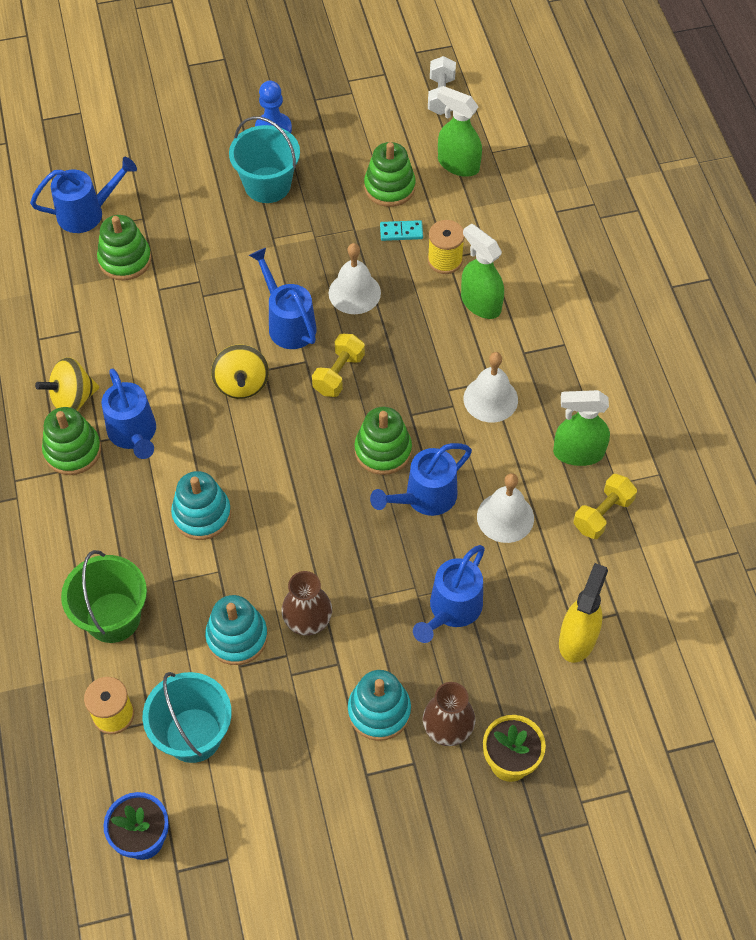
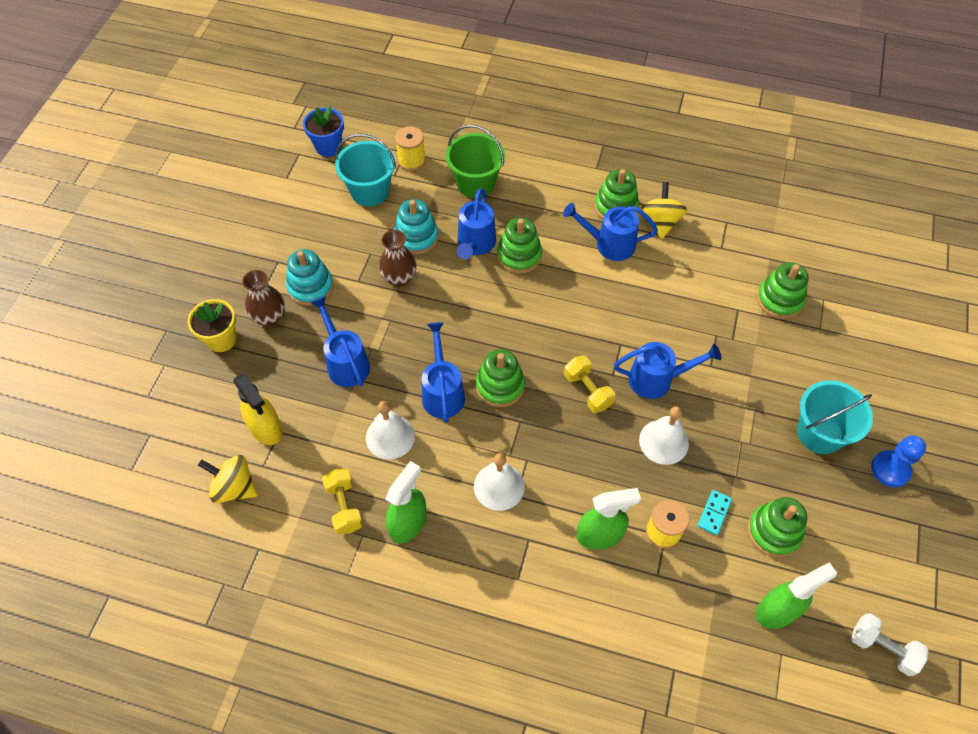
camera: 120 degrees right, 0 degrees up
blue watering can [30,157,137,233] -> blue watering can moved to [457,189,496,259]
turquoise stacking toy [171,471,231,540] -> green stacking toy [497,218,542,274]
yellow spinning top [211,345,269,399] -> yellow spinning top moved to [198,455,258,503]

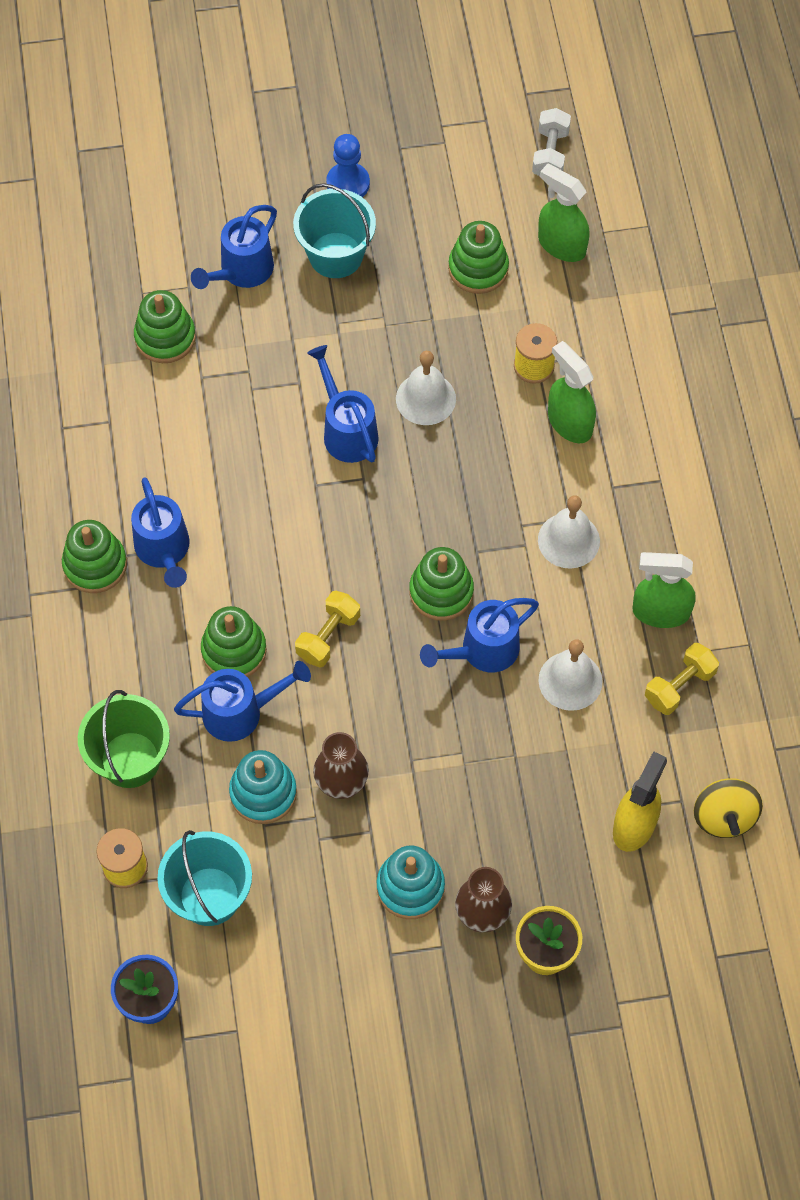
camera: 115 degrees left, 5 degrees up
blue watering can [310,296,370,387] -> blue watering can moved to [191,205,277,289]
yellow dumbbell [564,356,616,413] -> yellow dumbbell moved to [295,591,360,667]
yellow spinning top [641,182,687,239] -> none
turquoise domino [698,490,732,535] -> none

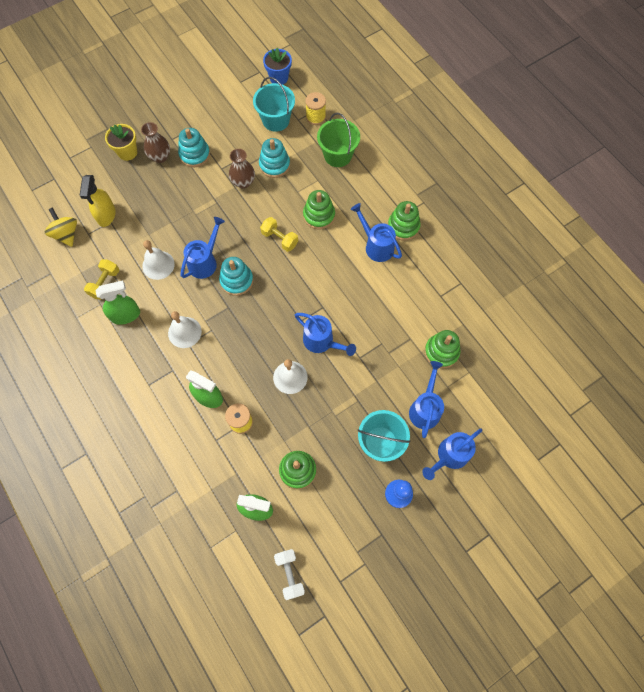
camera: 155 degrees right, 5 degrees up
blue watering can [174,661,311,742] -> blue watering can moved to [422,428,482,480]
yellow dumbbell [295,591,360,667] -> yellow dumbbell turned 60 degrees counterclockwise [260,217,298,252]
green stacking toy [409,547,474,621] -> turquoise stacking toy [219,257,253,296]

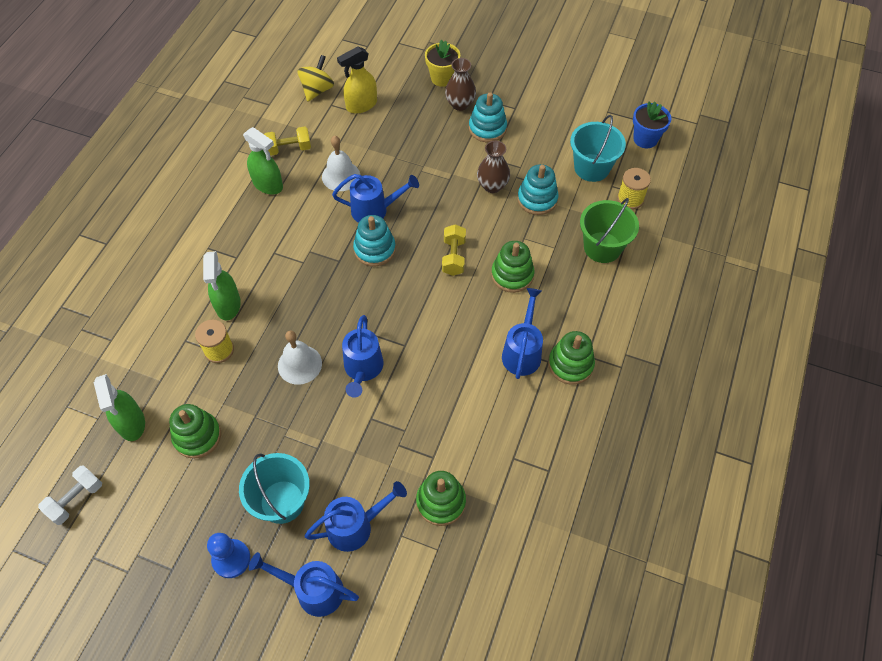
camera: 55 degrees right, 10 degrees down
white bell [168,311,202,348] -> none

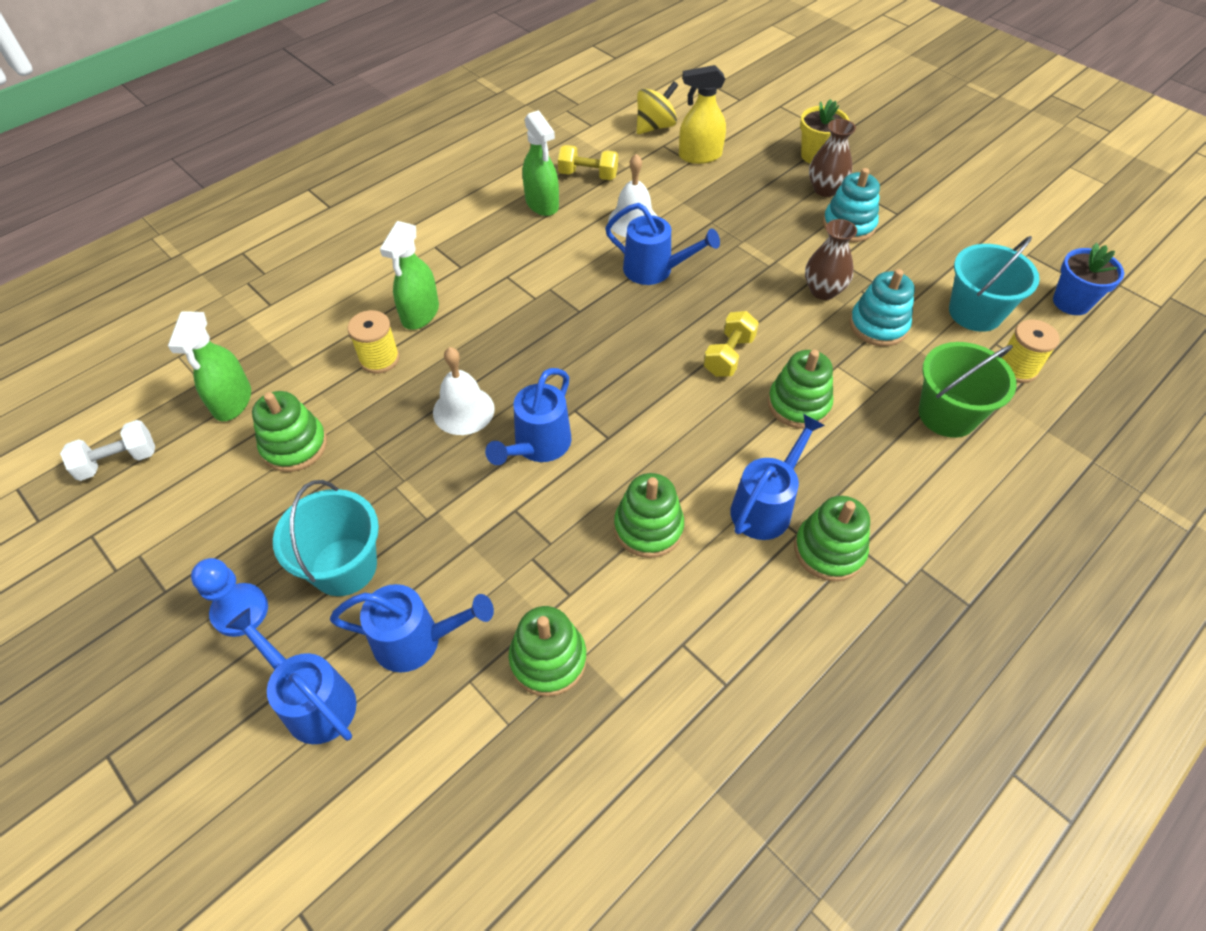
camera: 25 degrees right, 5 degrees down
turquoise stacking toy [353,215,396,266] -> none
none -> green stacking toy [614,473,684,558]

